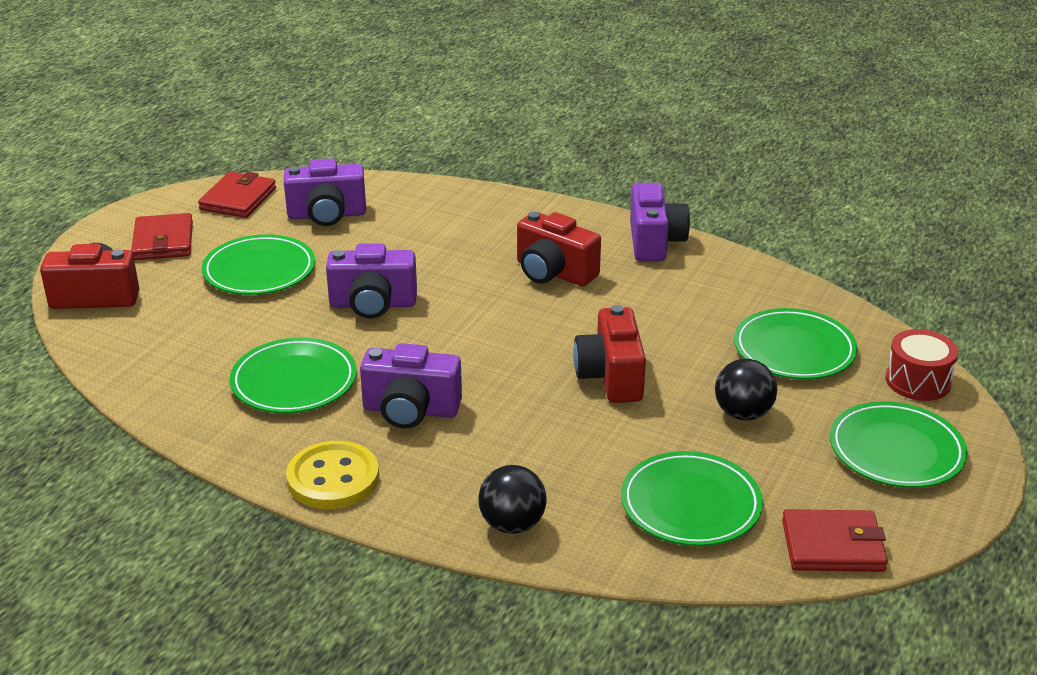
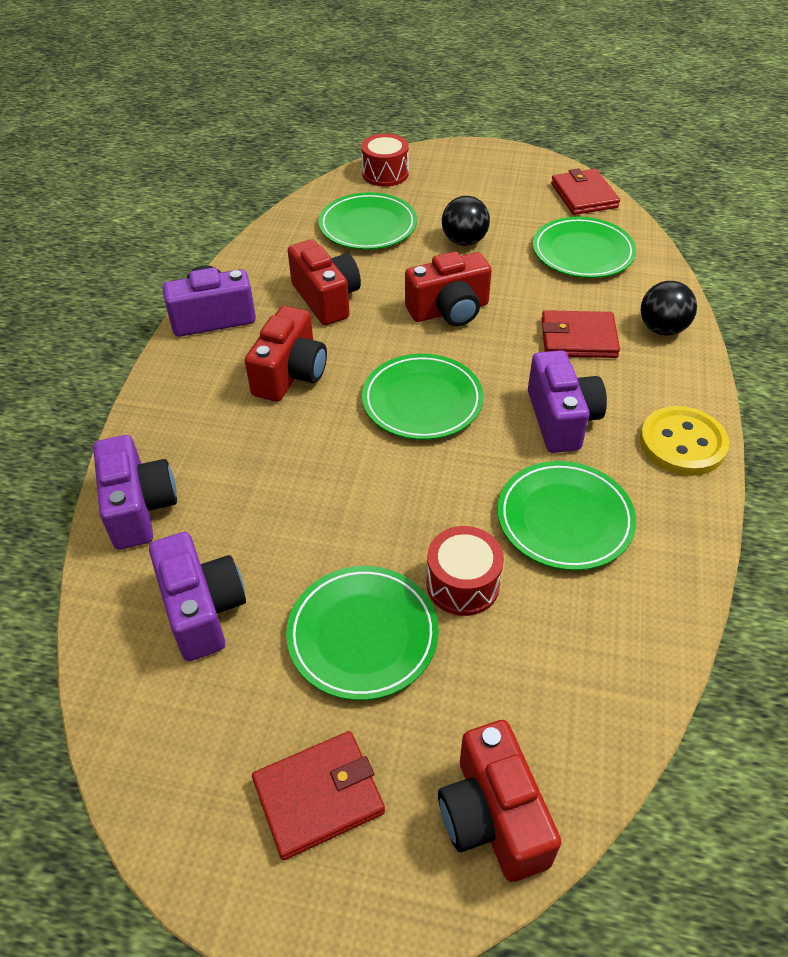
camera: 105 degrees left, 15 degrees up
red wallet [198,172,276,218] -> red wallet moved to [541,310,620,358]
purple camera [326,243,417,319] -> purple camera moved to [93,435,177,550]
green plate [830,402,968,488] -> green plate moved to [362,354,484,440]
none -> red camera [288,239,361,325]
none -> red drum [426,526,504,616]

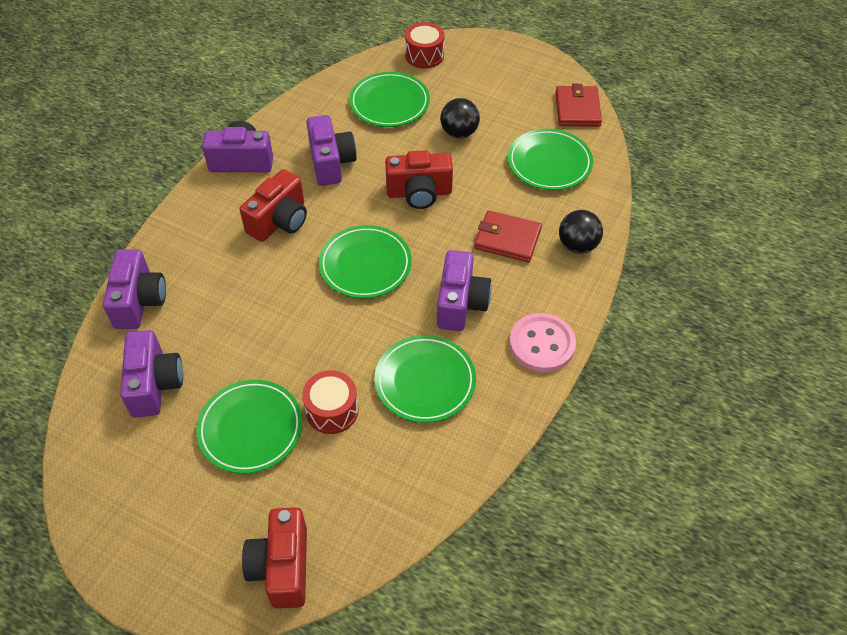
camera: 15 degrees right, 5 degrees up
red wallet [252,731,385,860] -> none
red camera [288,239,361,325] -> purple camera [306,115,357,186]
yellow button [640,406,729,476] -> pink button [509,313,576,372]

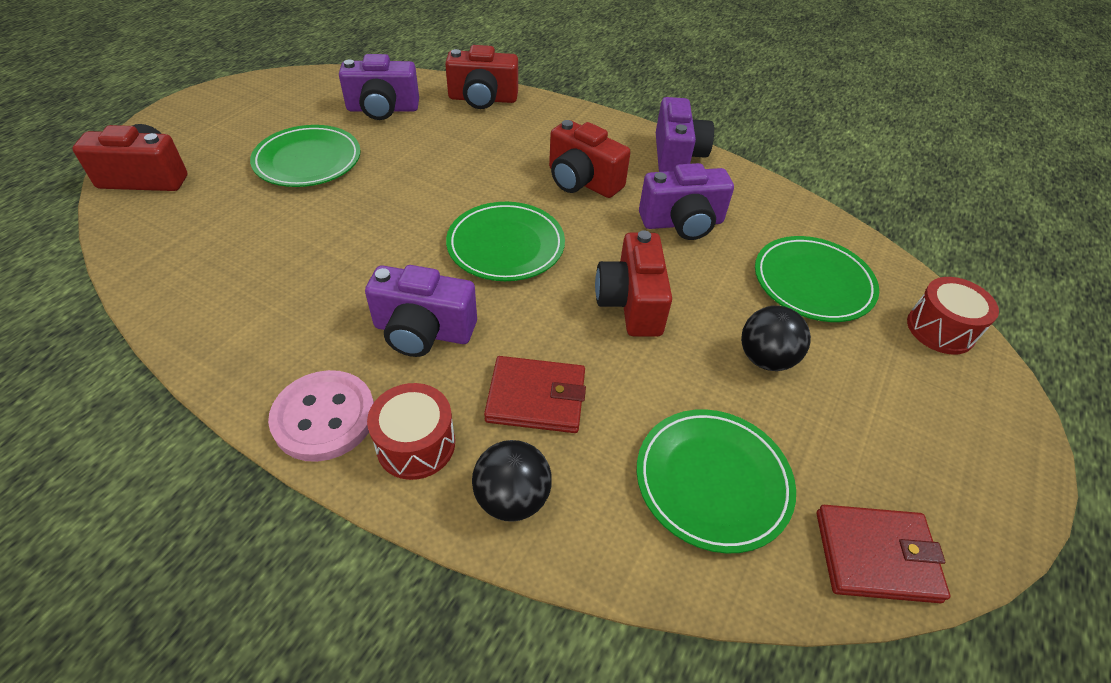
camera: 90 degrees right, 5 degrees down
purple camera [103,249,166,329] -> red camera [445,45,518,109]
red drum [302,370,359,434] -> red drum moved to [367,383,455,480]
green plate [374,335,476,423] -> none
red wallet [474,210,542,262] -> red wallet turned 75 degrees clockwise [484,356,586,433]

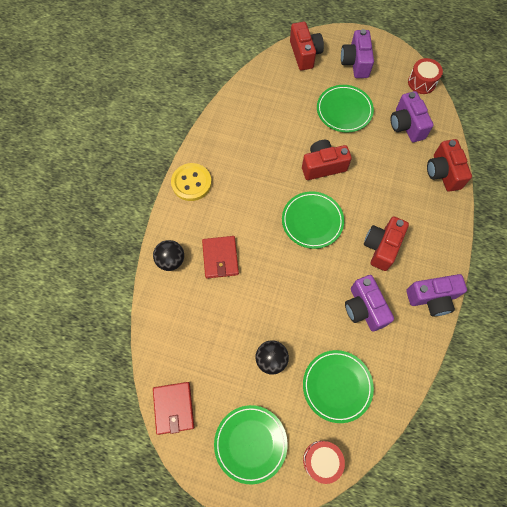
camera: 80 degrees right, 20 degrees up
pink button [268,370,374,462] -> yellow button [171,163,212,201]
purple camera [365,265,477,357] -> purple camera moved to [341,29,374,78]
red drum [367,383,455,480] -> red drum moved to [408,58,443,94]
red camera [595,230,672,337] -> red camera moved to [302,140,352,180]
green plate [637,409,796,554] -> green plate moved to [214,405,288,484]

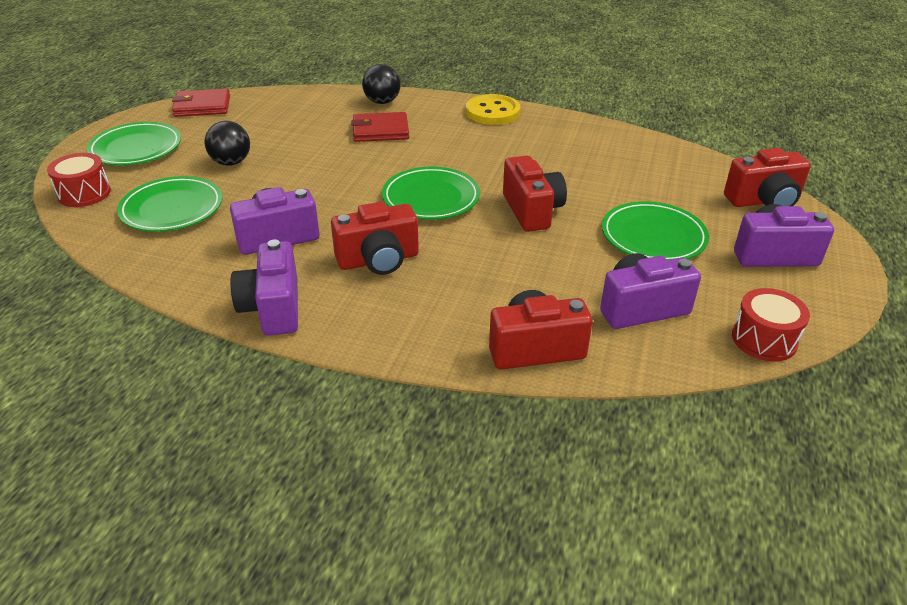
camera: 90 degrees right, 30 degrees down
red camera [364,217,409,271] -> red camera turned 135 degrees clockwise [331,202,419,275]

